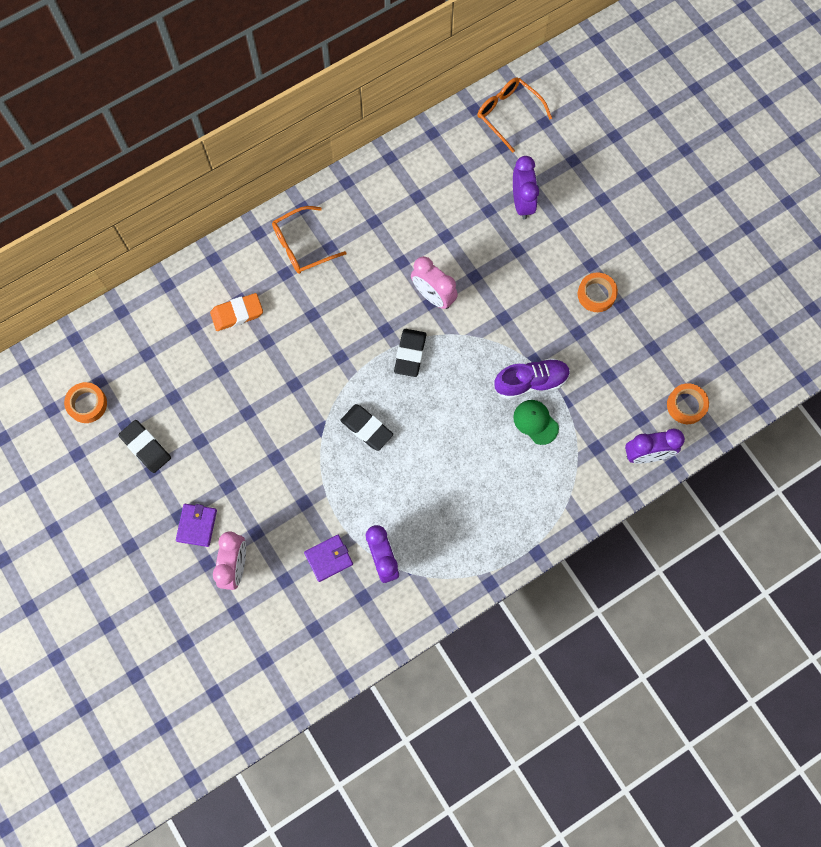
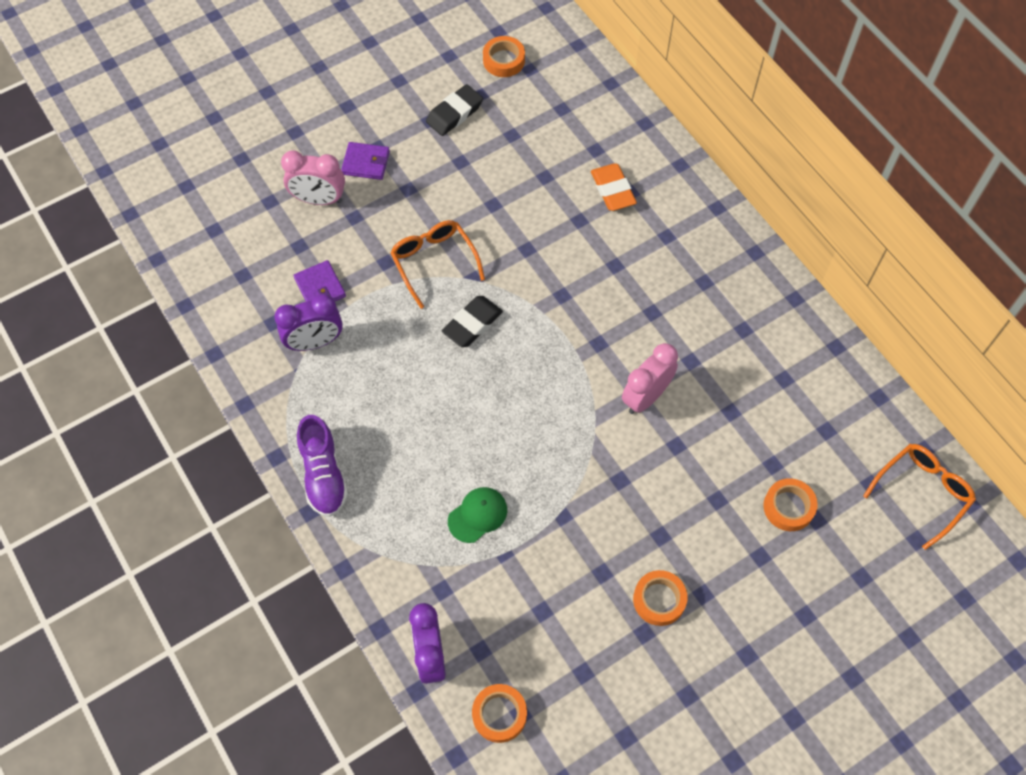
camera: 90 degrees right, 10 degrees down
orange glasses [272,206,347,274] -> orange glasses moved to [390,220,485,309]
black eraser [394,329,426,377] -> none
purple shoe [494,358,570,399] -> purple shoe moved to [297,415,348,517]
purple clock [513,156,539,220] -> orange tape [763,478,818,531]

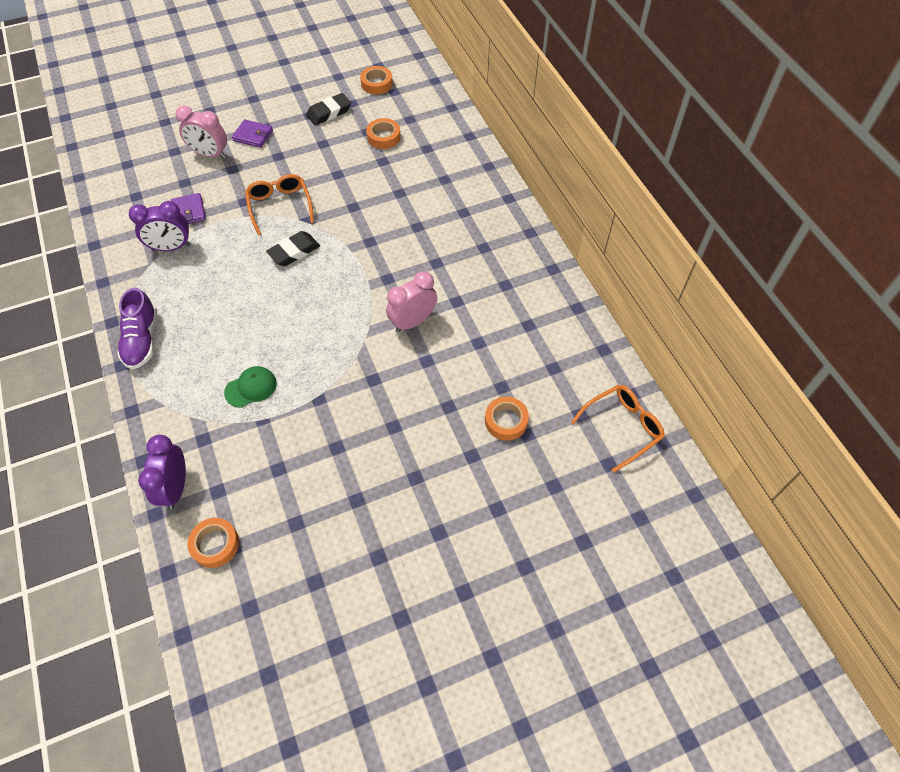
camera: 10 degrees right, 5 degrees down
orange eraser [591,164,637,211] -> none
orange tape [633,570,688,626] -> orange tape moved to [366,118,401,149]

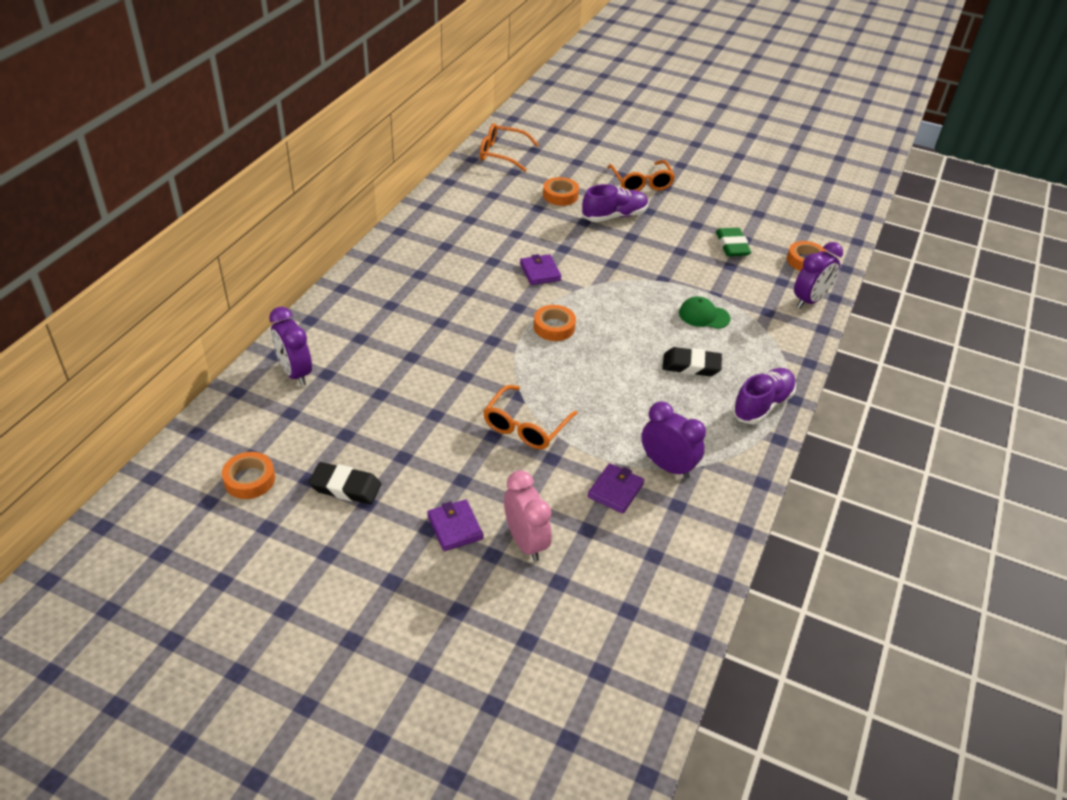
camera: 135 degrees left, 15 degrees down
black eraser [266,231,320,266] -> black eraser moved to [662,347,722,376]
orange tape [366,118,401,149] -> orange tape moved to [534,305,576,341]
pink clock [386,271,437,332] -> purple wallet [520,254,562,285]
none -> purple clock [269,307,312,386]
none -> purple shoe [582,184,648,222]
none -> orange glasses [607,160,675,191]
none -> green eraser [716,228,751,256]

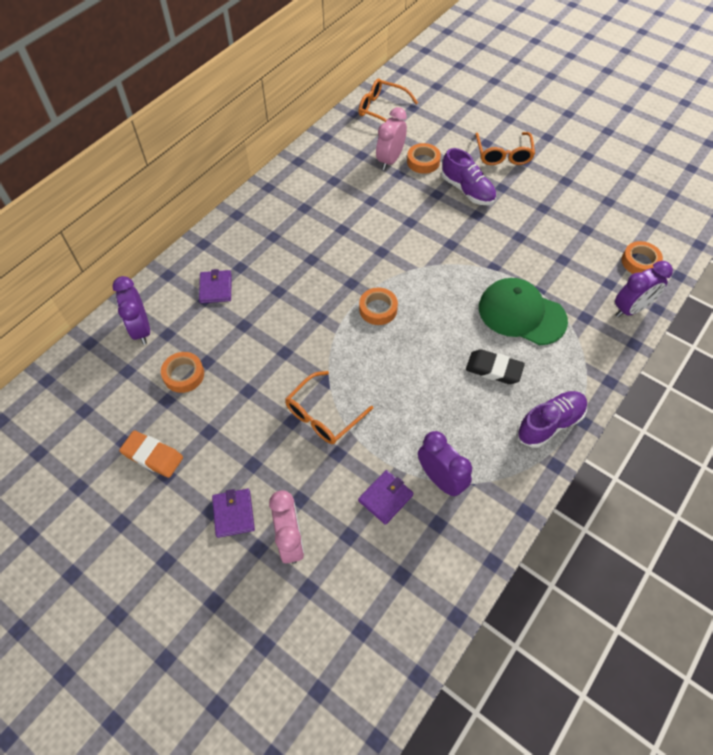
camera: 15 degrees right, 15 degrees up
orange tape [222,452,275,499] -> orange tape moved to [161,352,204,393]
black eraser [309,462,381,504] -> orange eraser [119,430,183,478]
purple wallet [520,254,562,285] -> purple wallet moved to [199,269,231,303]
purple shoe [582,184,648,222] -> purple shoe turned 60 degrees clockwise [441,148,496,205]
green cap [679,296,730,329] -> green cap [479,278,568,345], size x1.85
green eraser [716,228,751,256] -> none
none -> pink clock [376,107,407,170]

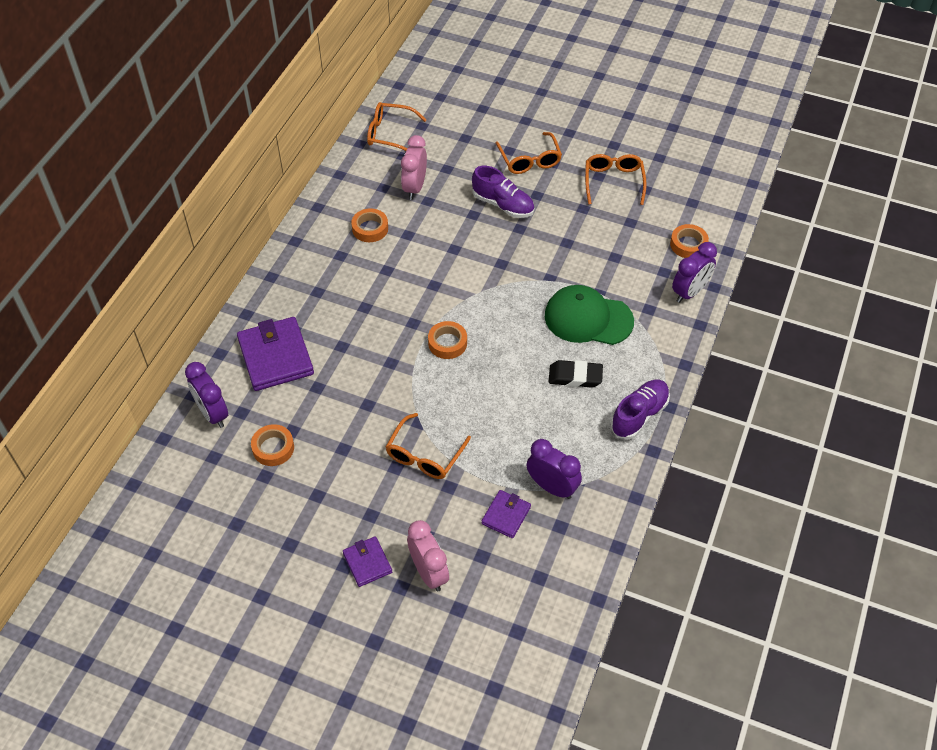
camera: 15 degrees left, 5 degrees down
orange eraser [119,430,183,478] -> none
purple wallet [199,269,231,303] -> purple wallet [237,317,314,391], size x1.88
orange tape [407,143,441,174] -> orange tape moved to [351,208,388,242]
none -> orange glasses [585,154,647,205]

